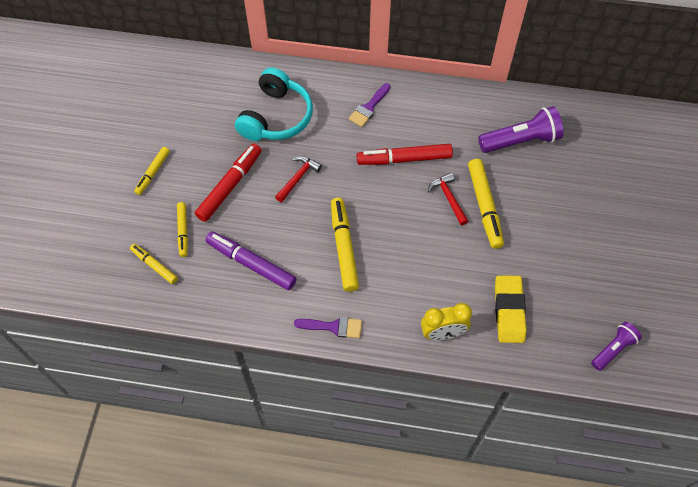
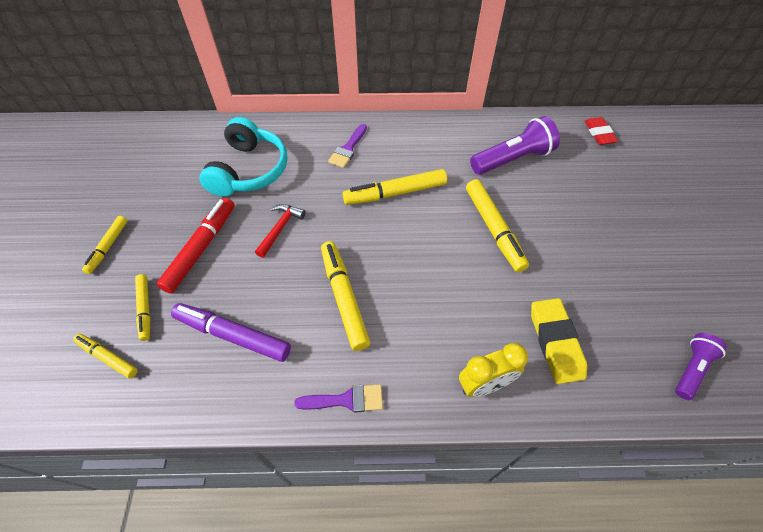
camera: 10 degrees left, 5 degrees down
red marker [357,144,453,165] -> yellow marker [343,169,447,205]
red hammer [428,173,469,226] -> none
none -> red eraser [584,117,618,145]

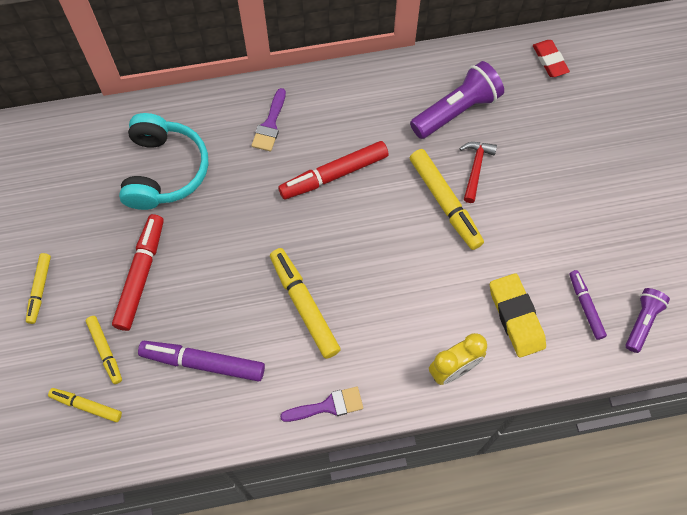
camera: 10 degrees left, 10 degrees up
red hammer [255,204,306,258] -> red hammer moved to [459,142,497,203]
yellow marker [343,169,447,205] -> red marker [278,141,389,199]
none -> purple marker [569,270,607,340]

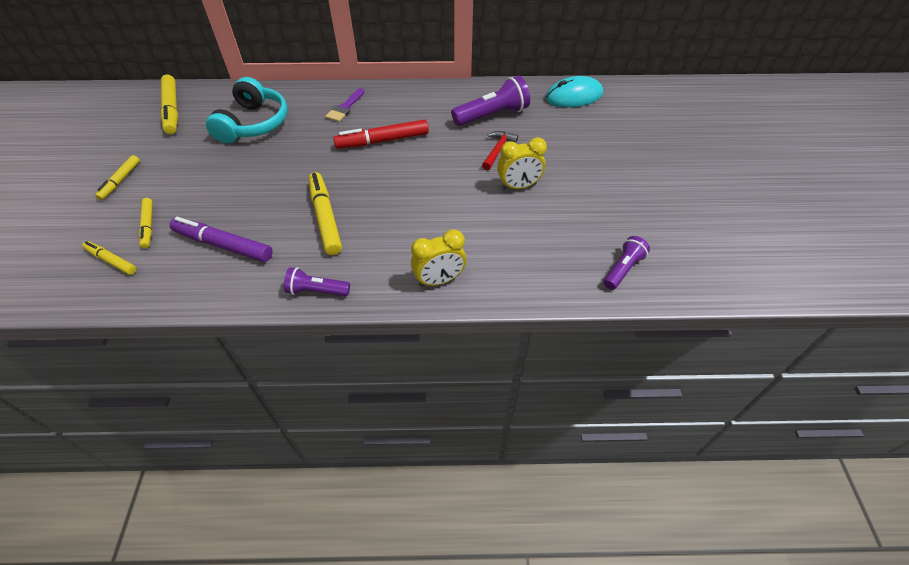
camera: 10 degrees right, 15 degrees down
red marker [112,214,164,331] -> none
purple brush [280,387,363,422] -> purple flashlight [284,267,350,296]
yellow marker [410,149,484,250] -> yellow marker moved to [160,75,178,134]
yellow eraser [490,273,546,358] -> none
red eraser [533,40,570,77] -> turquoise mouse [545,76,603,107]
purple marker [569,270,607,340] -> none
none -> yellow clock [497,137,547,190]

